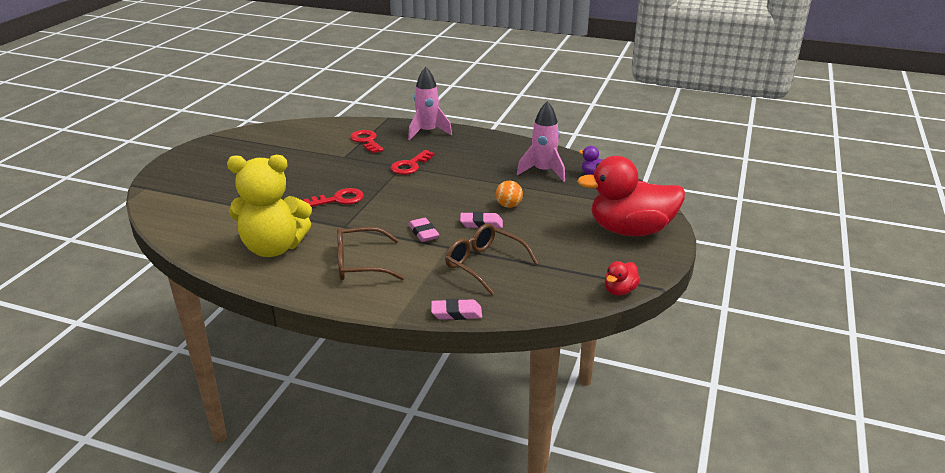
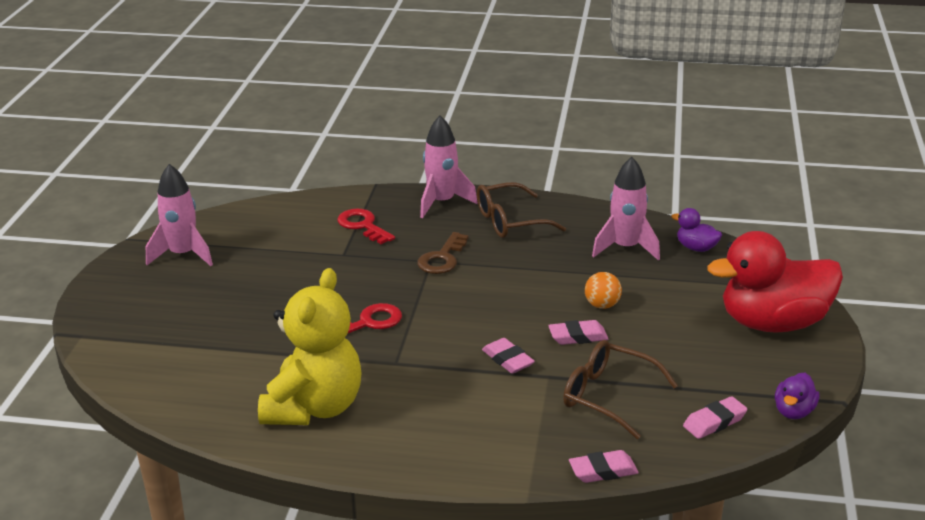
camera: 10 degrees left, 0 degrees up
yellow teddy bear [227,155,312,257] -> yellow teddy bear turned 60 degrees counterclockwise [258,268,361,425]
brown glasses [337,227,404,280] -> brown glasses moved to [477,182,566,238]
red key [390,150,435,175] -> brown key [417,232,469,274]
red duck [605,261,640,296] -> purple duck [775,373,819,419]
none -> pink rocket [146,164,213,266]
none -> pink eraser [683,396,748,439]

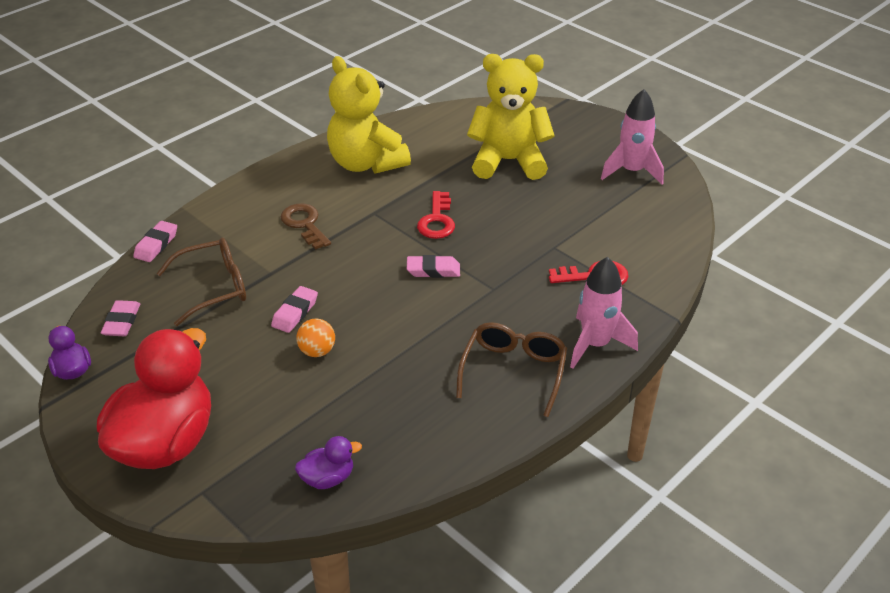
camera: 125 degrees right, 10 degrees up
brown key [417,232,469,274] -> brown key moved to [281,203,331,250]
pink eraser [482,338,535,374] -> pink eraser moved to [407,255,460,278]
pink rocket [592,157,660,261] -> none
none -> yellow teddy bear [467,54,555,180]

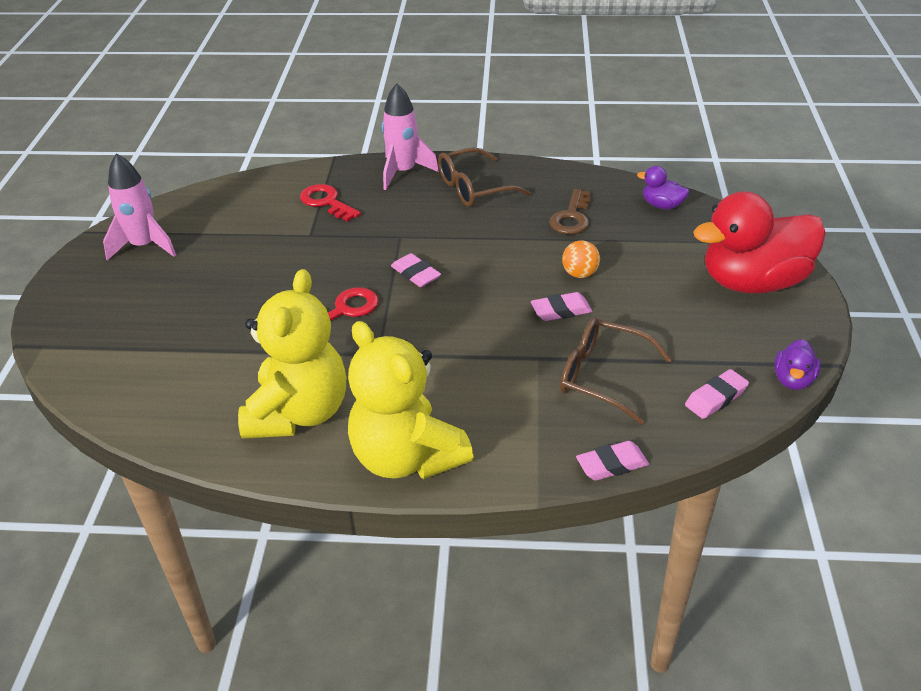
camera: 130 degrees left, 0 degrees up
brown key [281,203,331,250] -> brown key moved to [549,189,591,234]
yellow teddy bear [467,54,555,180] -> yellow teddy bear moved to [348,321,474,479]

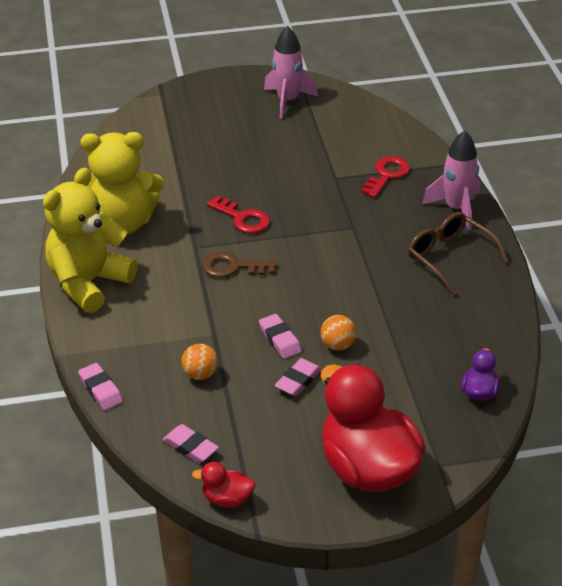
camera: 75 degrees right, 0 degrees up
pink eraser [391,253,441,287] -> pink eraser moved to [275,358,322,396]
brown key [549,189,591,234] -> brown key moved to [202,252,277,278]
brown glasses [560,317,672,425] -> orange ball [181,344,218,380]
purple duck [774,339,821,390] -> red duck [192,462,255,508]

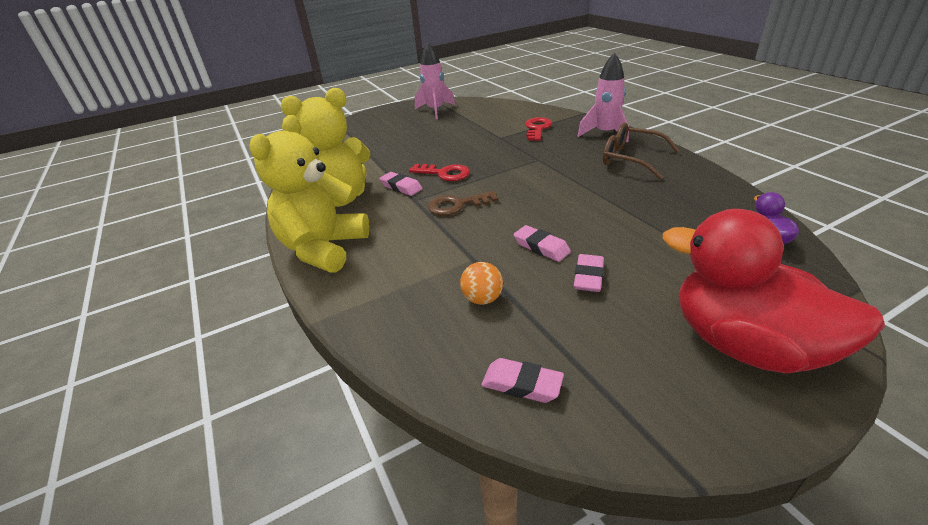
camera: 15 degrees left, 5 degrees down
pink eraser [78,363,123,411] -> pink eraser moved to [379,172,422,196]
red duck [192,462,255,508] -> none
orange ball [321,315,356,351] -> none

